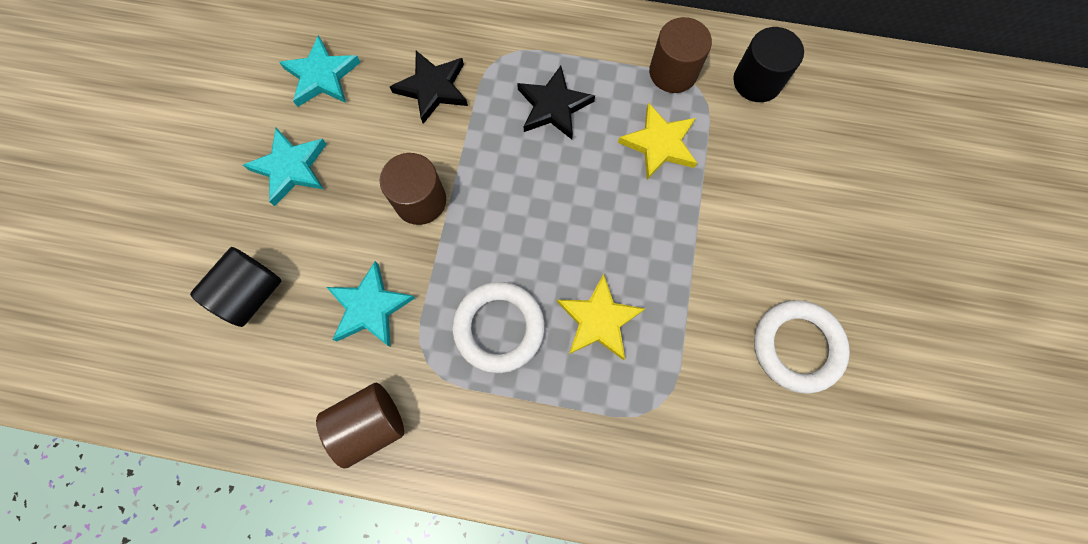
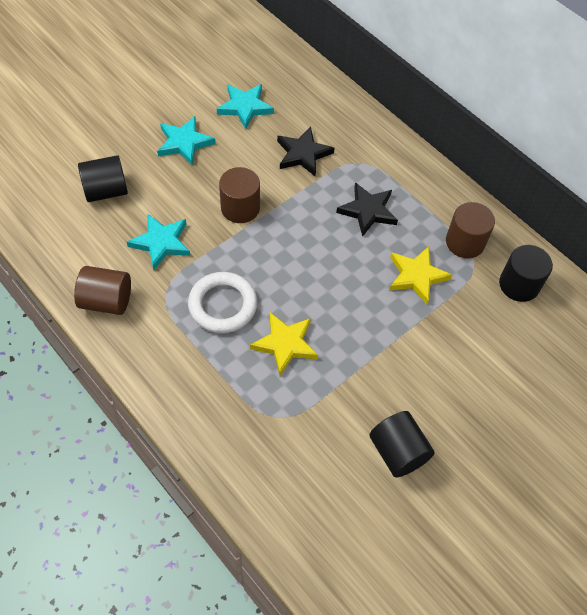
camera: 35 degrees right, 15 degrees down
white ring [754,300,850,394] -> black cylinder [369,411,435,477]

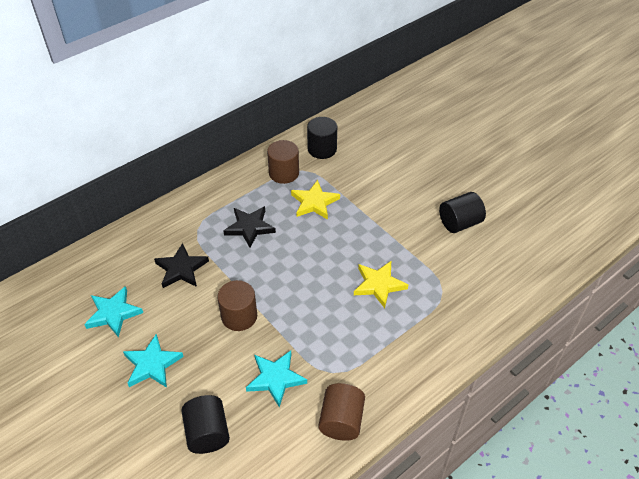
camera: 85 degrees left, 10 degrees down
white ring [188,272,257,333] -> none

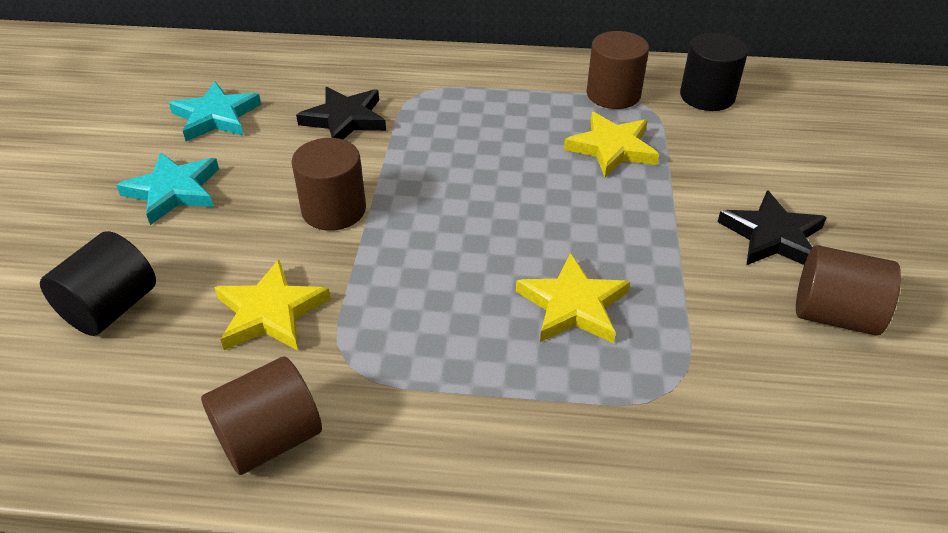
camera: 45 degrees right, 5 degrees down
black star [223,206,276,248] -> black star moved to [717,190,827,265]
turquoise star [246,351,307,408] -> yellow star [214,259,331,351]
black cylinder [439,192,486,233] -> brown cylinder [796,245,901,335]

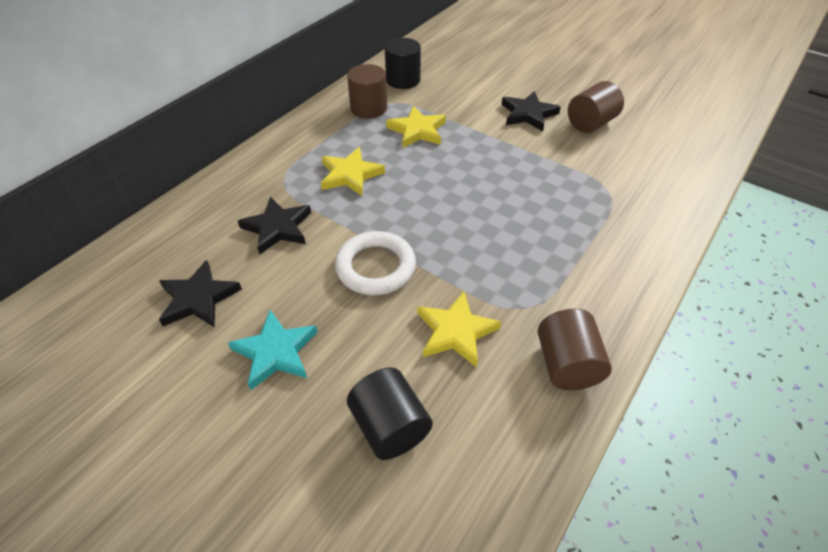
camera: 60 degrees left, 5 degrees up
turquoise star [169,82,261,141] -> black star [159,260,242,328]
brown cylinder [291,138,366,231] -> white ring [335,231,416,295]
yellow star [516,253,630,343] -> yellow star moved to [321,147,385,196]

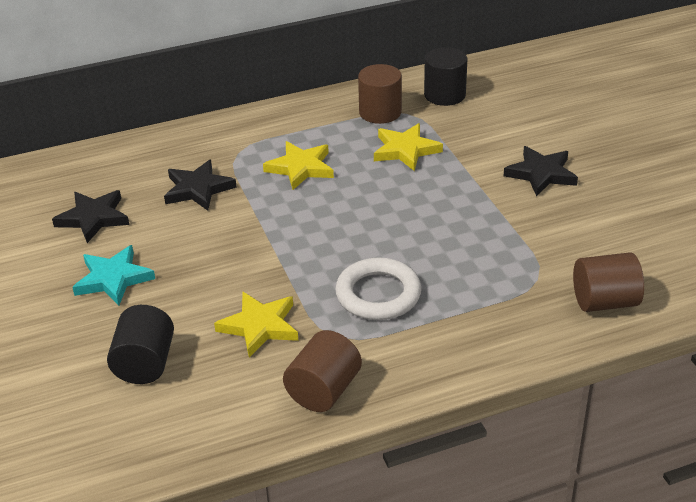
camera: 35 degrees right, 10 degrees down
white ring [335,231,416,295] -> white ring moved to [335,258,421,320]
brown cylinder [568,81,624,133] -> brown cylinder moved to [573,253,644,312]

